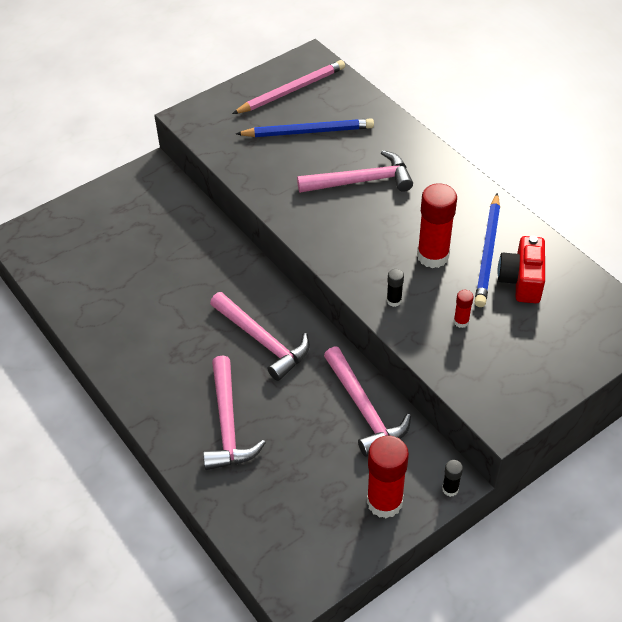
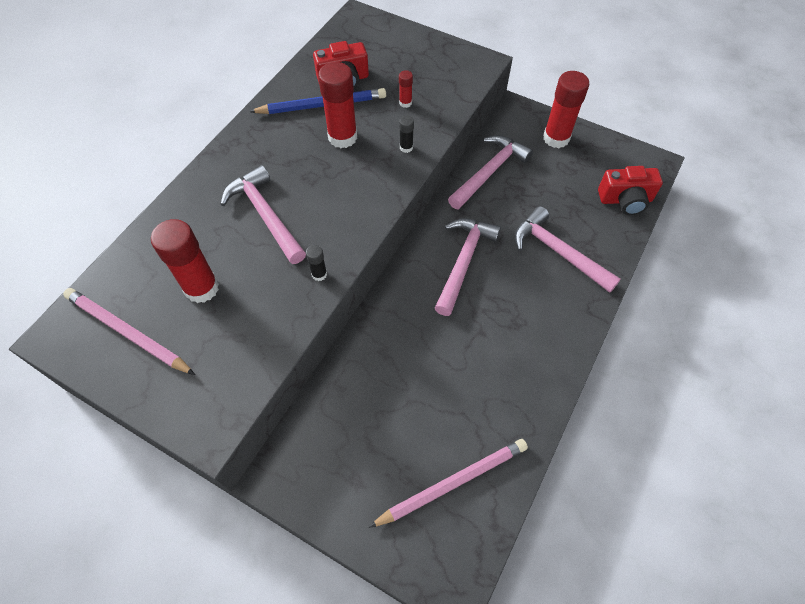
camera: 115 degrees left, 10 degrees up
pink hammer [203,356,265,470] -> pink hammer turned 105 degrees counterclockwise [515,206,621,293]
blue pencil [236,118,374,137] -> red glue stick [151,219,219,303]
black glue stick [442,460,463,497] -> black glue stick moved to [306,245,327,281]
none -> pink pencil [369,439,528,528]
none -> red camera [598,166,663,215]

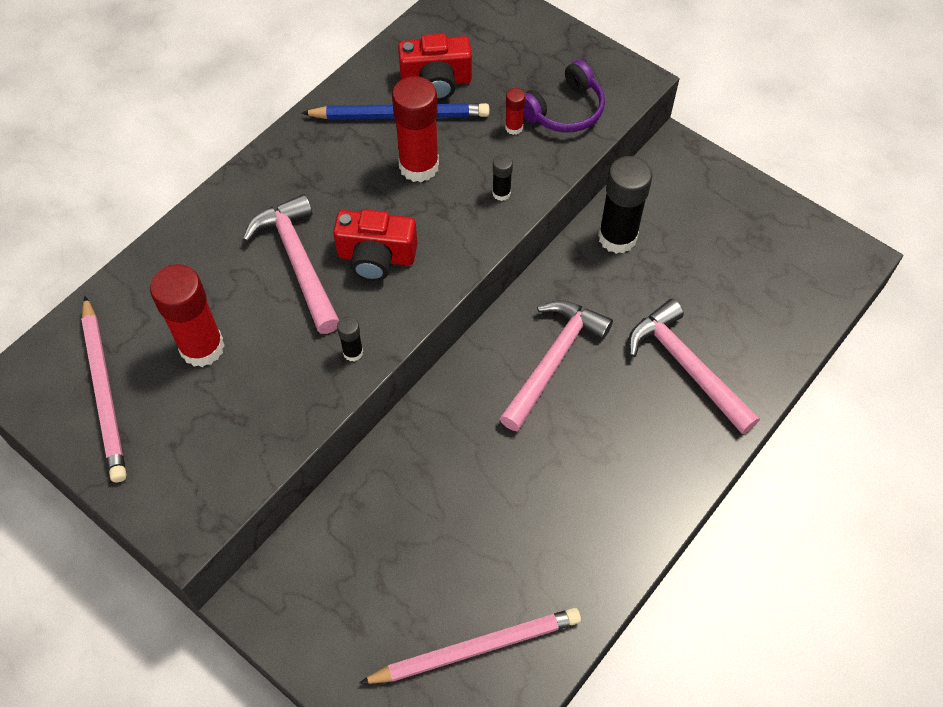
camera: 10 degrees right, 0 degrees up
pink pencil [63,288,195,375] -> pink pencil turned 150 degrees counterclockwise [81,296,127,482]
pink hammer [448,135,533,209] -> black glue stick [598,156,652,254]
red glue stick [543,71,589,148] -> none
red camera [598,166,663,215] -> red camera moved to [333,209,417,281]
none -> purple headphones [523,60,605,133]

